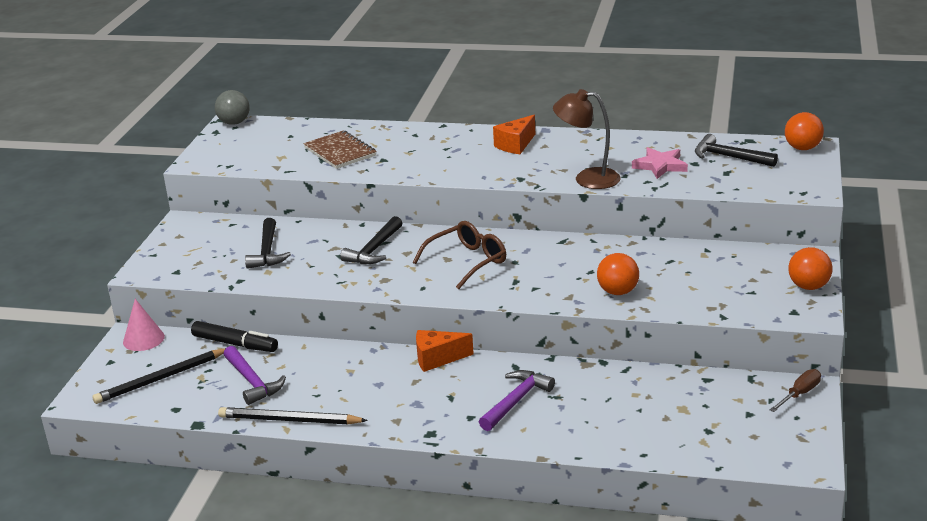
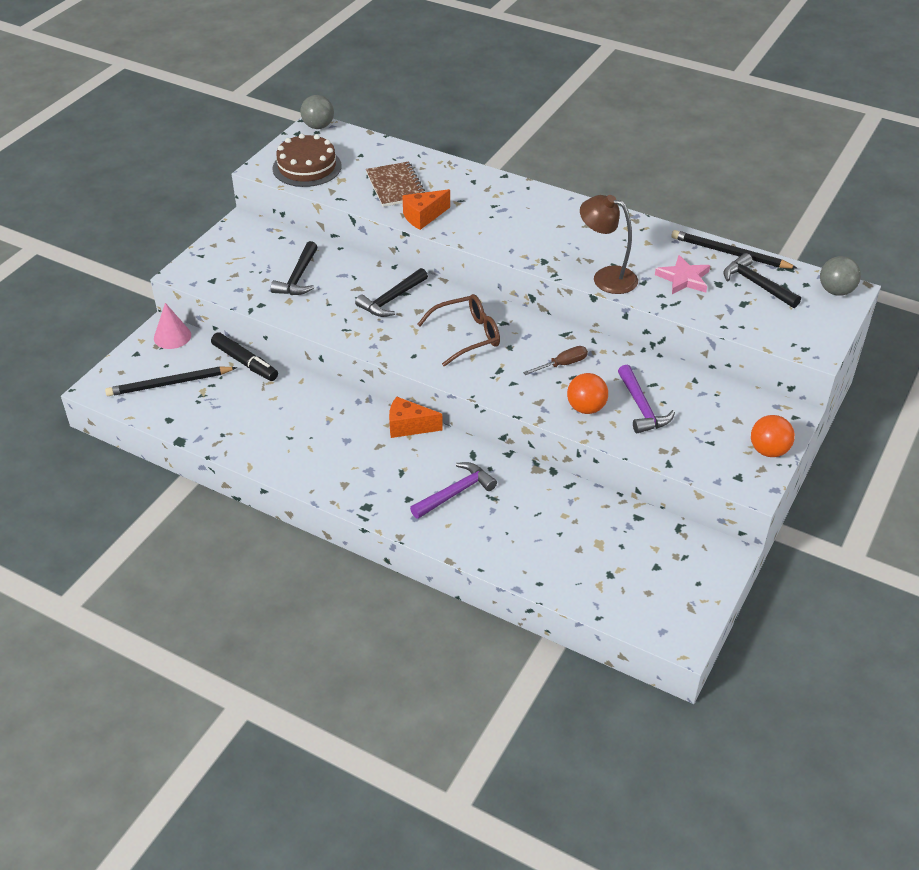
camera: 15 degrees right, 15 degrees up
black pencil [218,407,368,424] -> black pencil moved to [671,230,797,269]
purple hammer [223,346,286,405] -> purple hammer moved to [618,365,675,433]
orange cheese [493,115,535,154] -> orange cheese moved to [402,189,450,230]
brown screwdriver [770,369,821,412] -> brown screwdriver moved to [523,346,588,375]
orange ball [785,112,824,150] -> grey ball [820,256,861,296]
none -> brown cake [272,134,342,187]

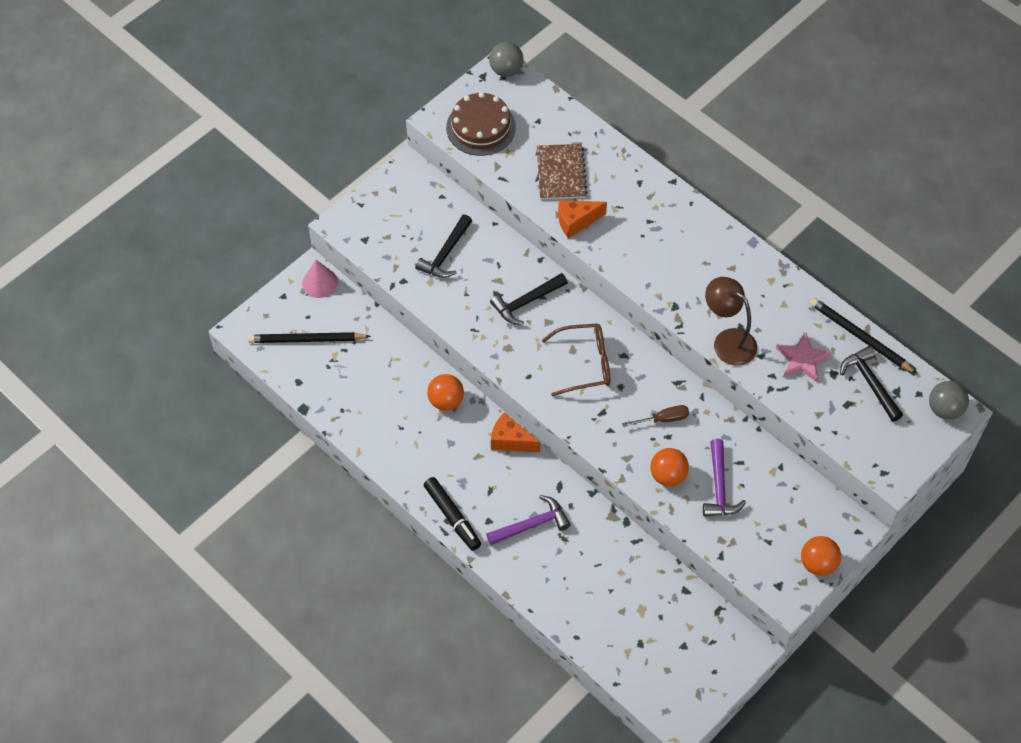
camera: 15 degrees right, 15 degrees up
black marker [211,332,278,381] -> black marker moved to [424,477,481,551]
none -> orange ball [427,374,464,411]

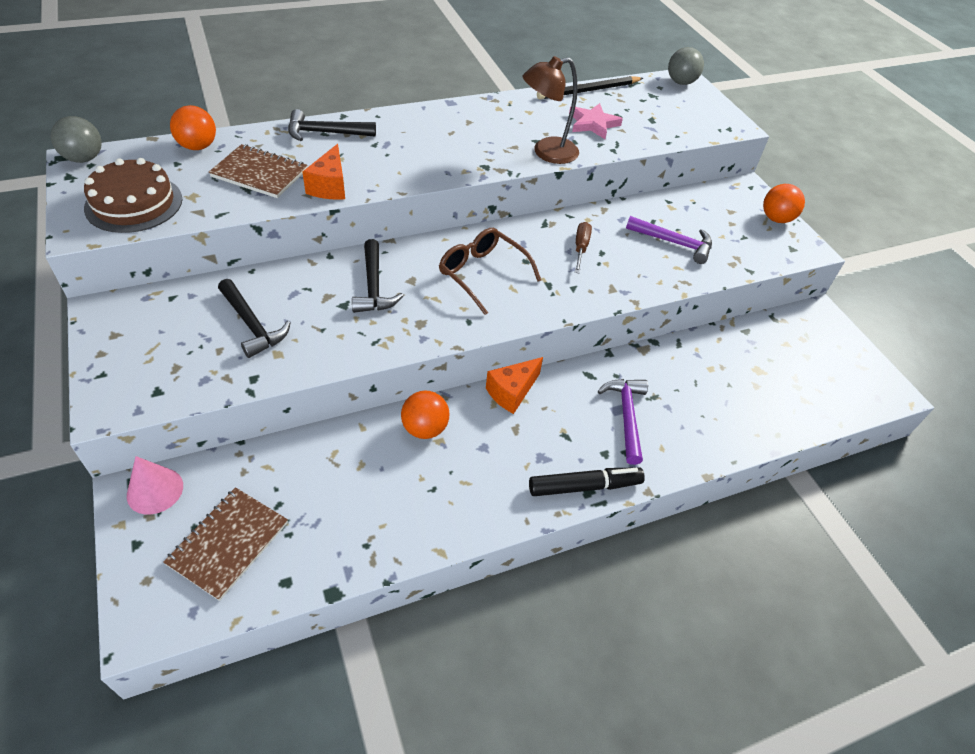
camera: 70 degrees left, 10 degrees down
black pencil [248,332,371,343] -> brown notebook [163,487,288,601]
brown glasses [542,323,610,396] -> brown glasses turned 60 degrees counterclockwise [439,228,541,315]
orange ball [650,448,689,486] -> orange ball moved to [170,105,216,150]
black hammer [840,346,903,422] -> black hammer moved to [288,109,376,141]

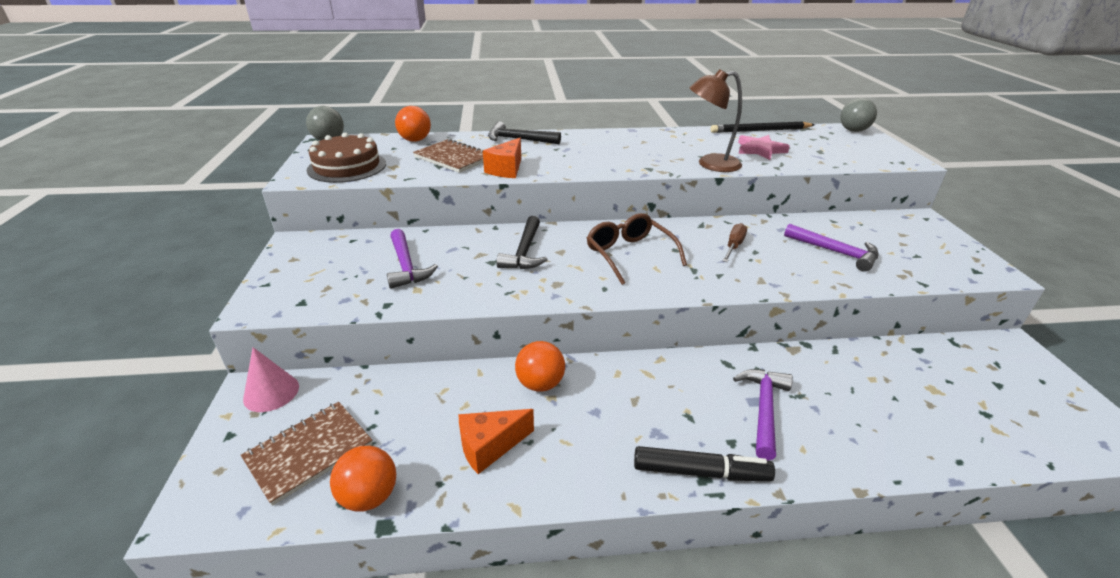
camera: 20 degrees right, 15 degrees down
black hammer [218,279,291,358] -> purple hammer [387,229,438,289]
orange cheese [486,357,543,414] -> orange cheese moved to [459,409,534,474]
orange ball [763,184,805,223] -> orange ball moved to [330,446,396,512]

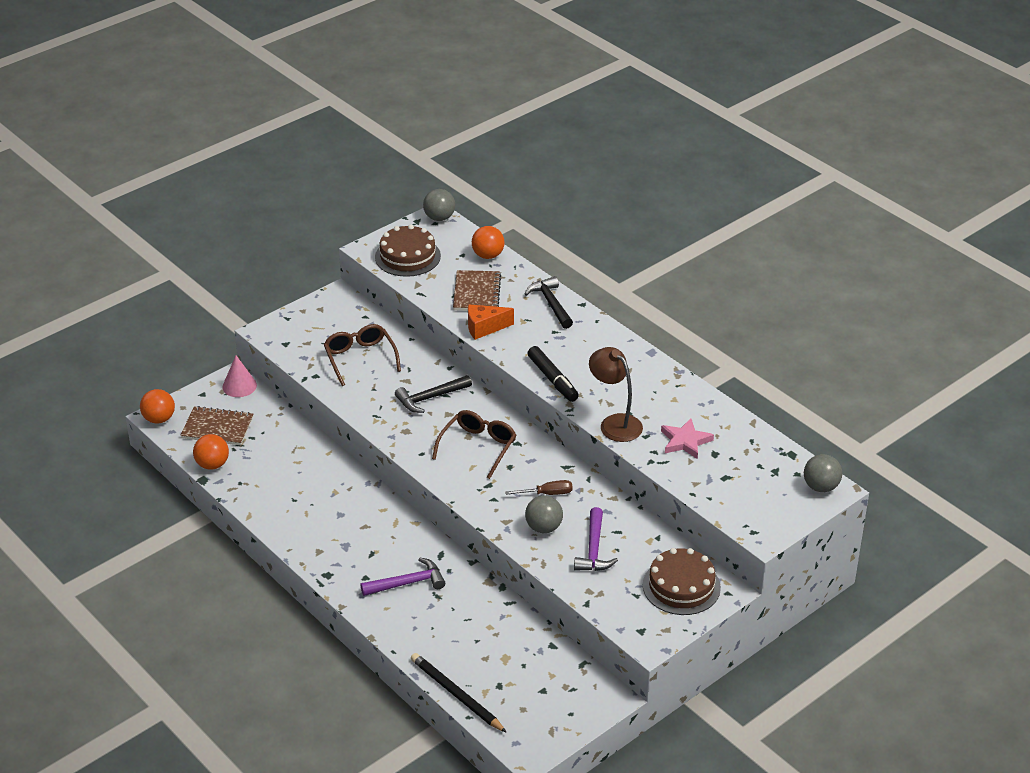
camera: 55 degrees right, 5 degrees up
purple hammer [387,229,438,289] -> brown glasses [324,324,401,386]
orange cheese [459,409,534,474] -> none
orange ball [515,341,565,392] -> orange ball moved to [140,389,175,424]
black marker [634,446,775,481] -> black marker moved to [527,346,579,402]
black pencil [710,122,815,133] -> black pencil moved to [411,653,507,733]
none -> grey ball [525,495,563,533]
none -> brown cake [643,548,721,615]

